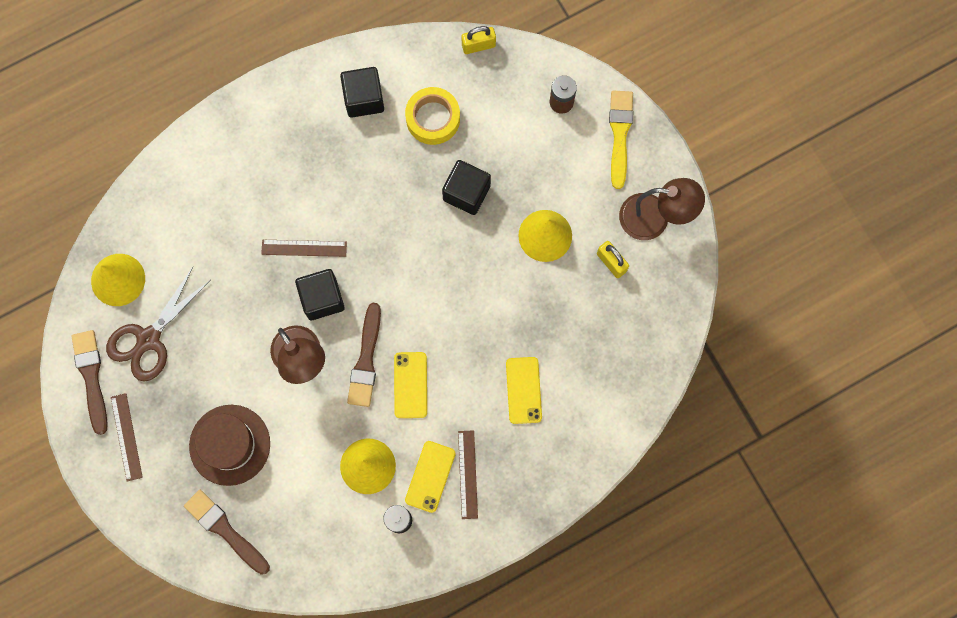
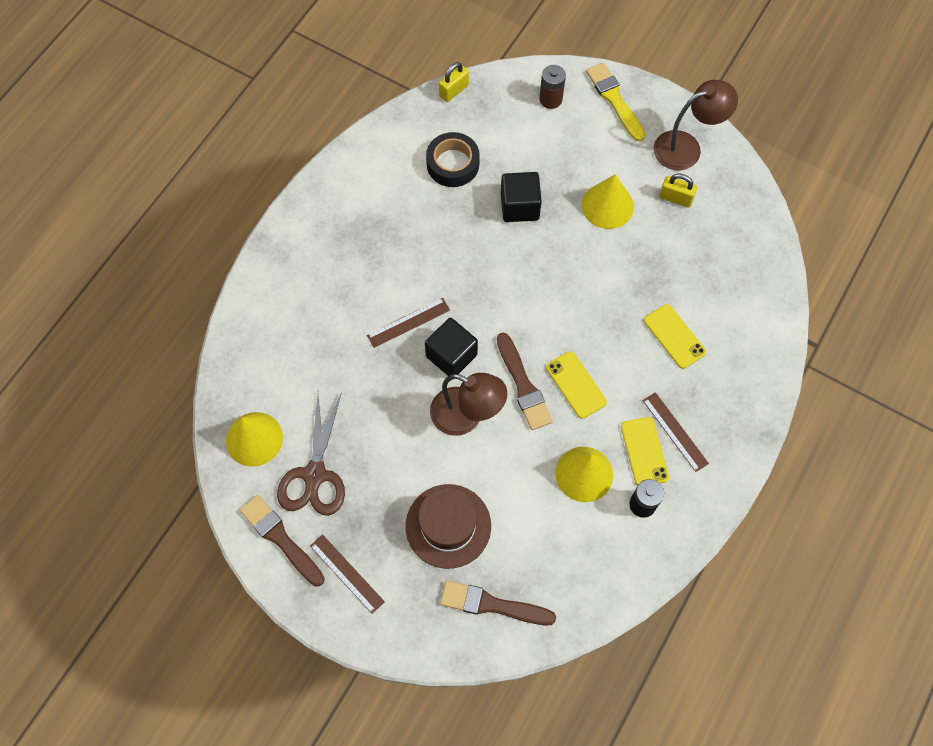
camera: 30 degrees left, 10 degrees down
black cube [340,67,384,118] -> none
yellow tape [405,87,460,145] -> black tape [426,132,480,187]

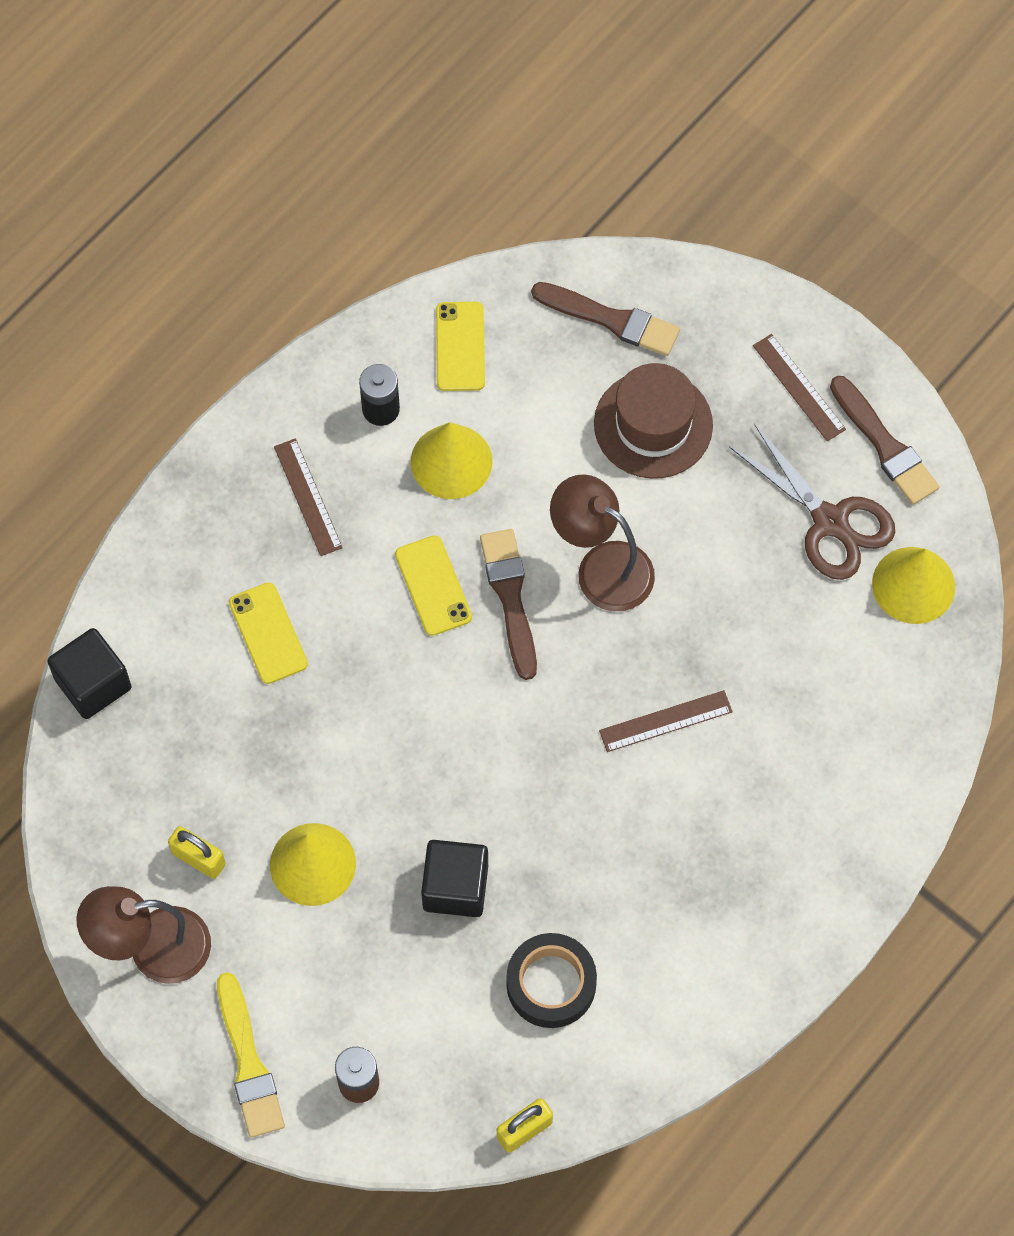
camera: 170 degrees left, 0 degrees up
brown scissors [277,392,345,516] -> brown scissors turned 120 degrees clockwise [729,424,895,580]
black cube [425,318,478,376] -> black cube moved to [47,628,132,719]
yellow phone [621,417,669,486] -> yellow phone moved to [436,302,485,391]

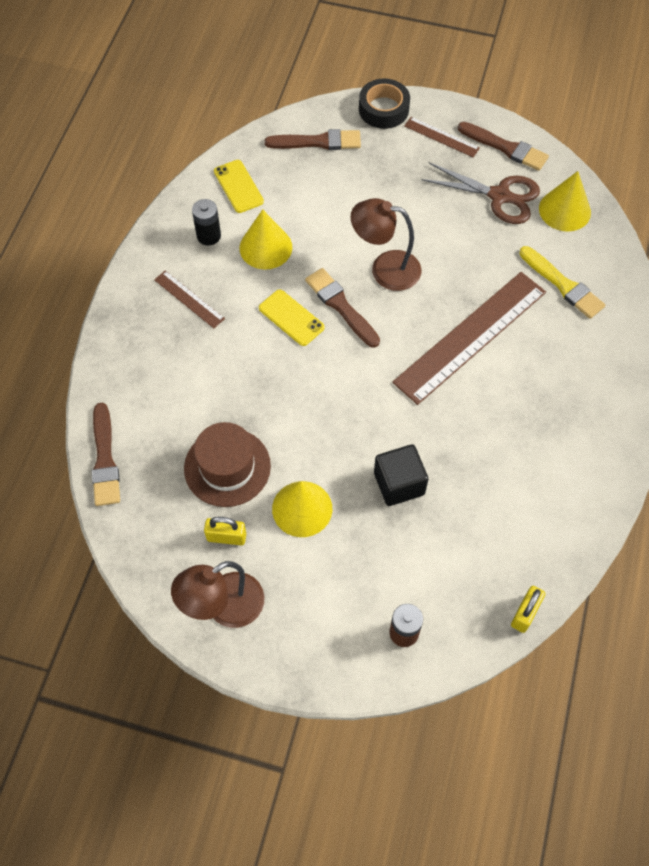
camera: 25 degrees left, 5 degrees down
black cube [47,628,132,719] -> brown brush [92,402,120,506]
yellow brush [217,972,285,1137] -> yellow brush moved to [519,246,605,319]
yellow phone [229,582,308,684] -> none
black tape [506,933,597,1028] -> black tape moved to [359,79,410,129]
brown hat [594,363,713,479] -> brown hat moved to [184,422,271,507]
brown ruler [599,690,733,752] -> brown ruler [392,272,546,405], size x2.16

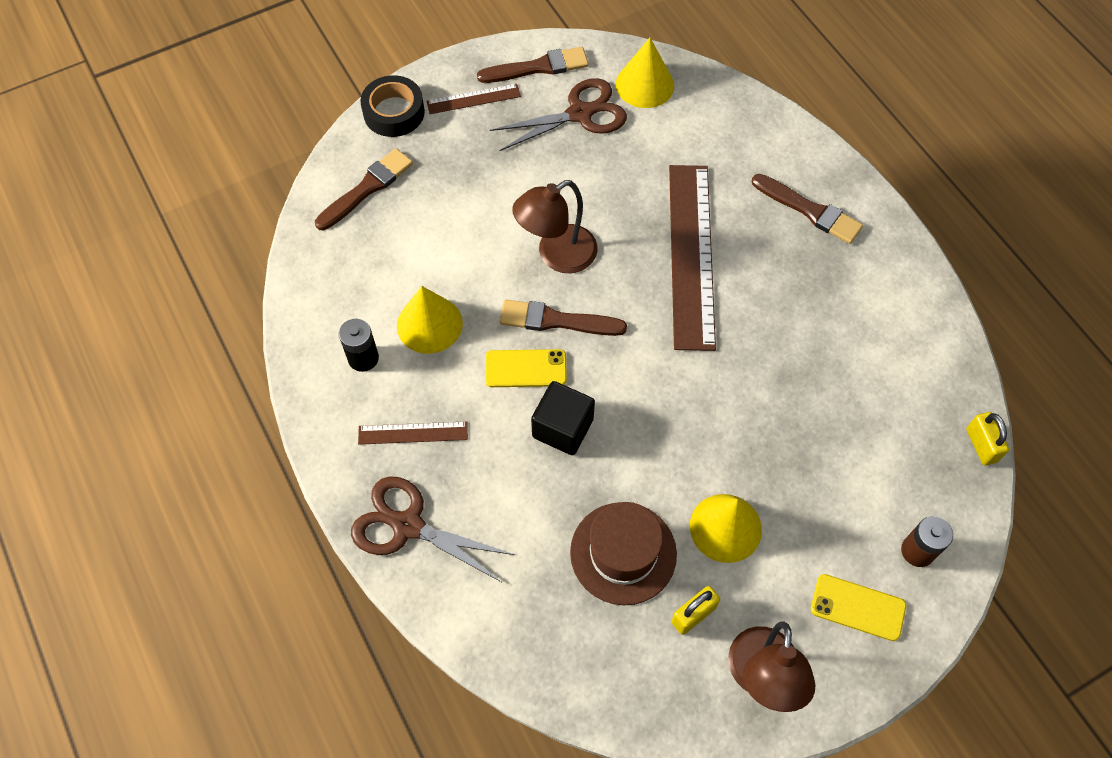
camera: 45 degrees left, 0 degrees up
brown brush [92,402,120,506] -> brown brush moved to [752,174,863,244]
yellow phone [214,160,264,213] -> yellow phone moved to [811,574,906,641]
black cube [374,444,428,506] -> black cube moved to [531,381,595,455]
yellow brush [519,246,605,319] -> none
none -> brown scissors [351,477,515,582]

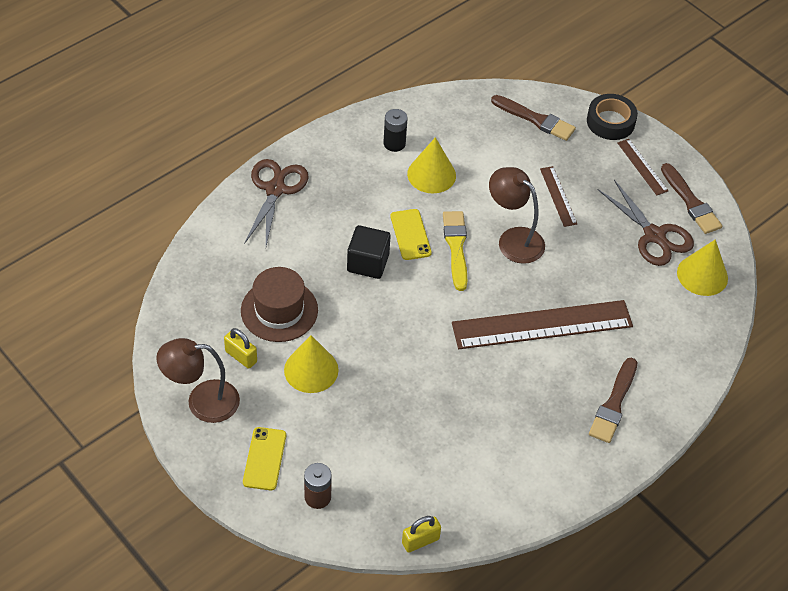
camera: 75 degrees right, 10 degrees down
brown ruler [358,421,468,445] -> brown ruler moved to [540,166,577,227]
brown brush [500,300,627,336] -> yellow brush [443,211,467,291]

